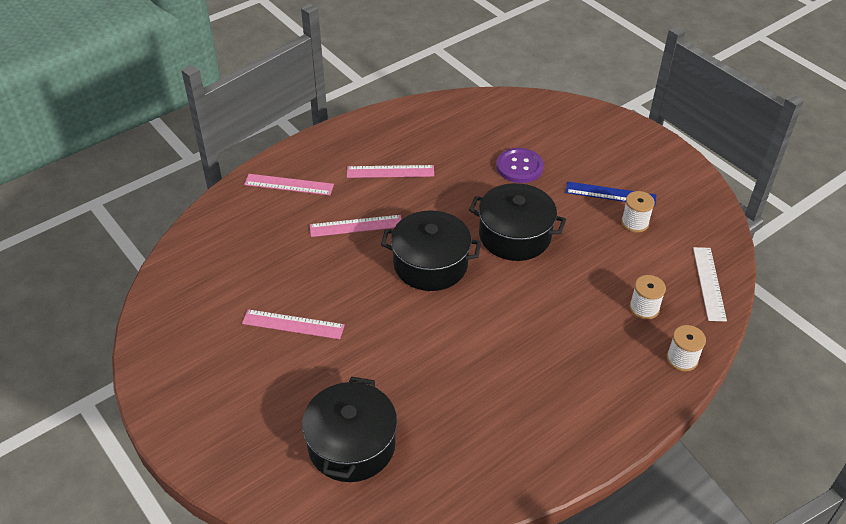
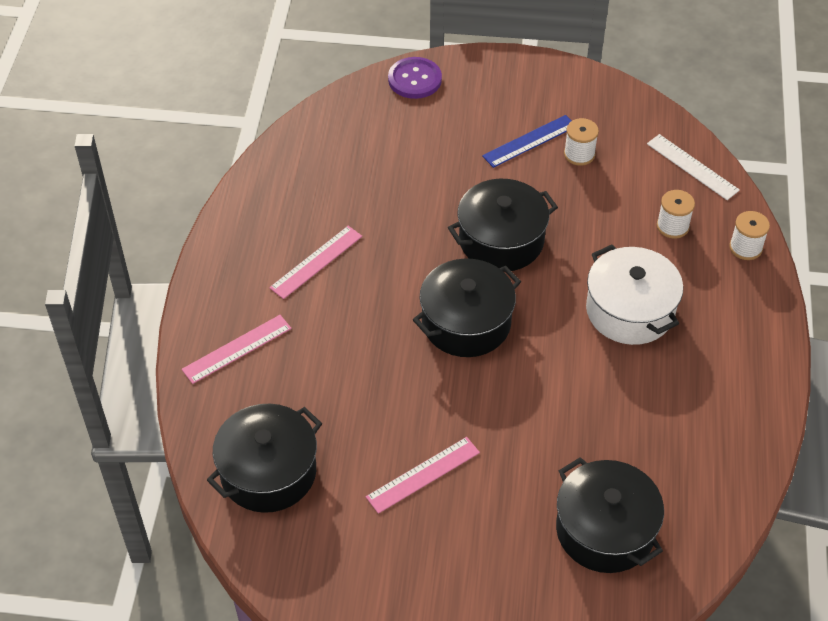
camera: 45 degrees left, 5 degrees up
pink ruler [310,215,402,237] -> none
purple button [496,148,544,183] -> purple button moved to [388,57,442,99]
none -> black pot [207,404,322,513]
none -> white pot [586,244,683,345]

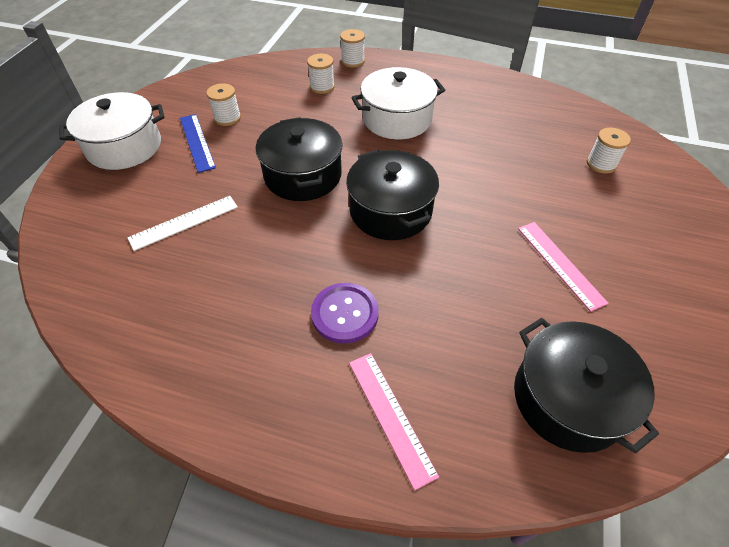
camera: 80 degrees left, 0 degrees up
pink ruler [269,226,362,299] -> none
purple button [388,57,442,99] -> purple button moved to [311,283,379,344]
black pot [556,457,664,573] -> white spool [587,128,631,174]
white ruler [647,134,740,200] -> white ruler moved to [127,196,238,251]
none -> white pot [59,92,165,170]

